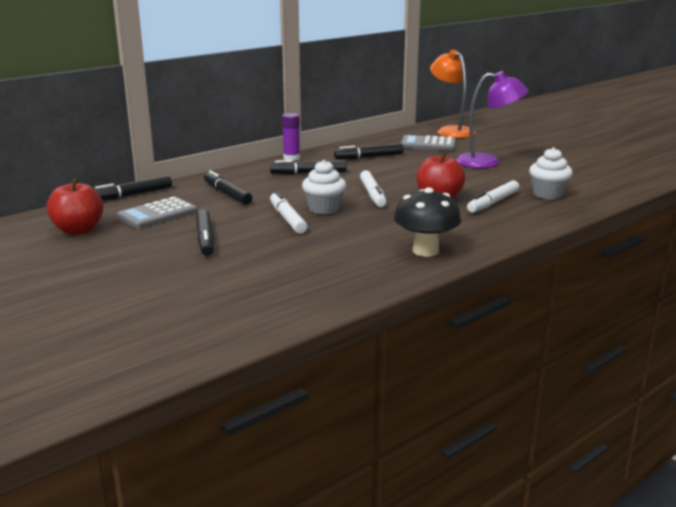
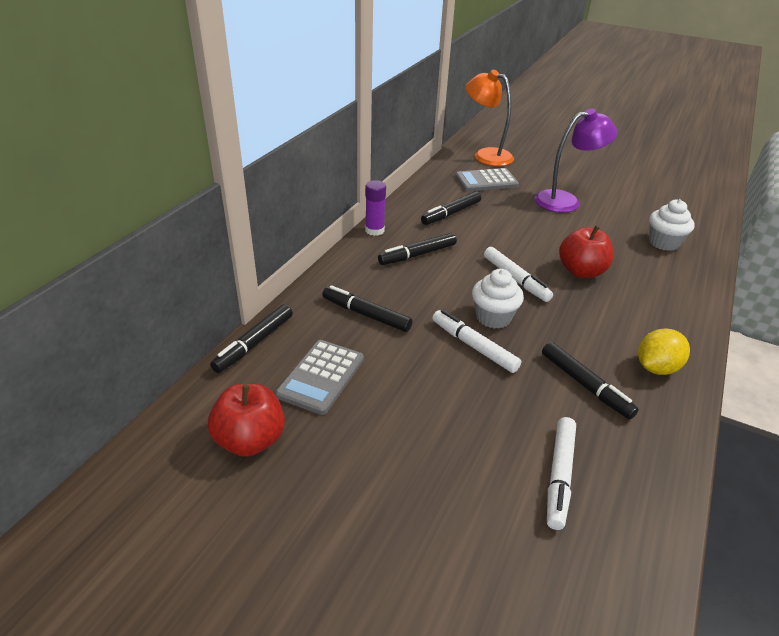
camera: 25 degrees left, 15 degrees up
black marker [196,209,214,256] -> black marker moved to [542,342,639,419]
black mushroom [394,187,461,257] -> yellow lemon [638,328,690,375]
white marker [467,180,519,213] -> white marker moved to [547,417,576,530]

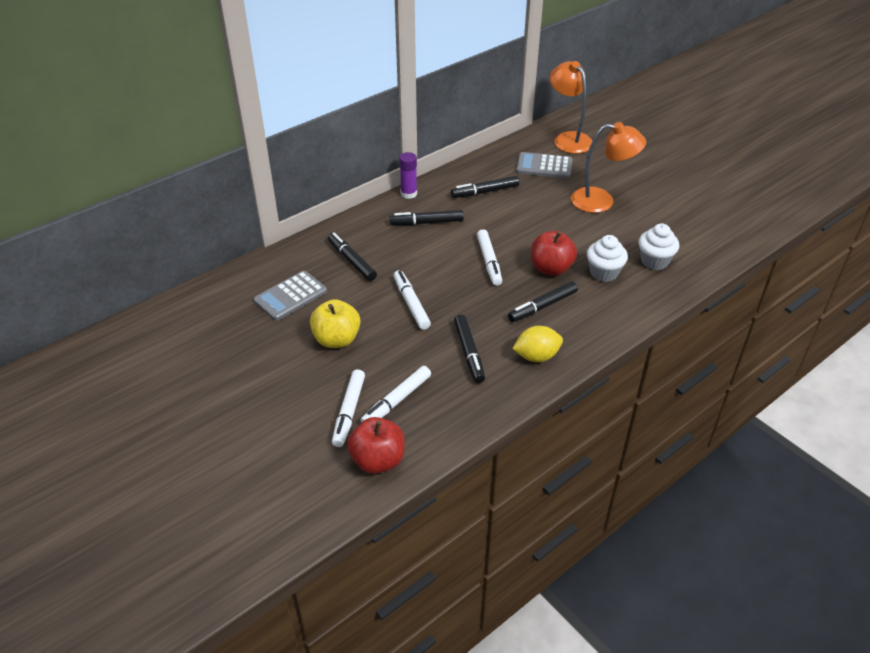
camera: 25 degrees right, 5 degrees up
red apple [208,383,285,457] -> red apple moved to [347,417,405,474]
black marker [210,304,293,373] -> black marker moved to [508,281,578,322]
white cupcake [472,269,524,329] -> white cupcake moved to [587,235,628,282]
purple lamp [535,108,618,213] -> orange lamp [571,122,646,213]
none -> yellow apple [310,299,361,348]
none -> white marker [332,370,365,447]

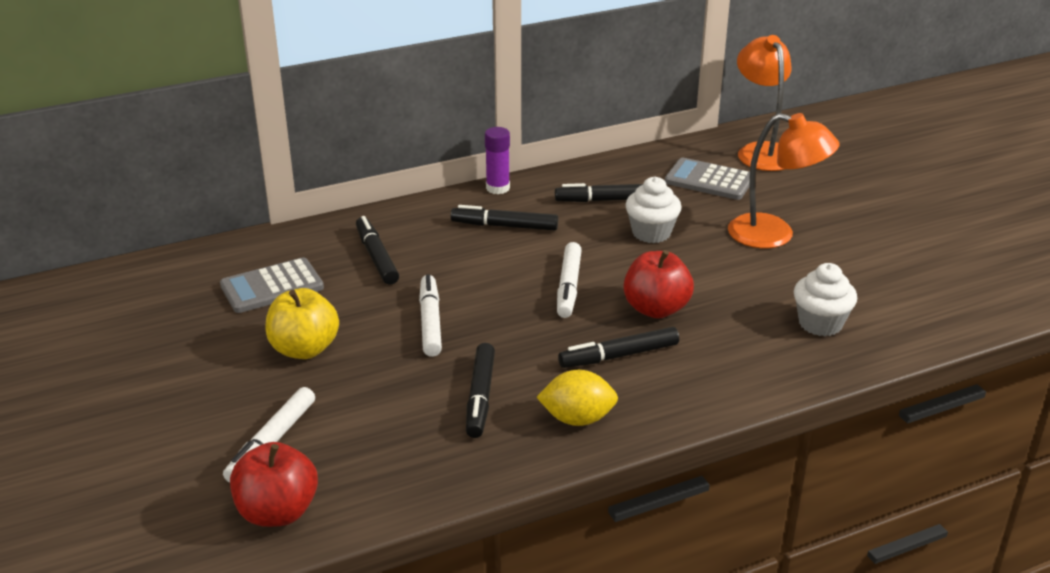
camera: 15 degrees right, 10 degrees down
white marker [361,366,431,422] -> none
white cupcake [587,235,628,282] -> white cupcake moved to [626,177,681,243]

